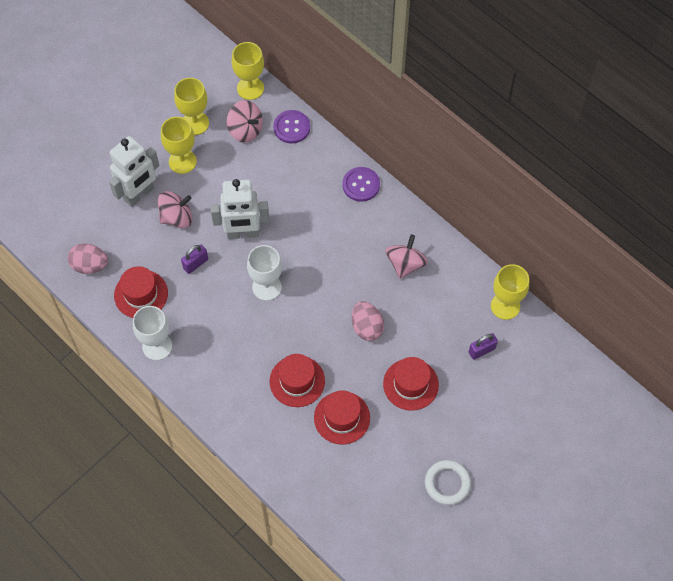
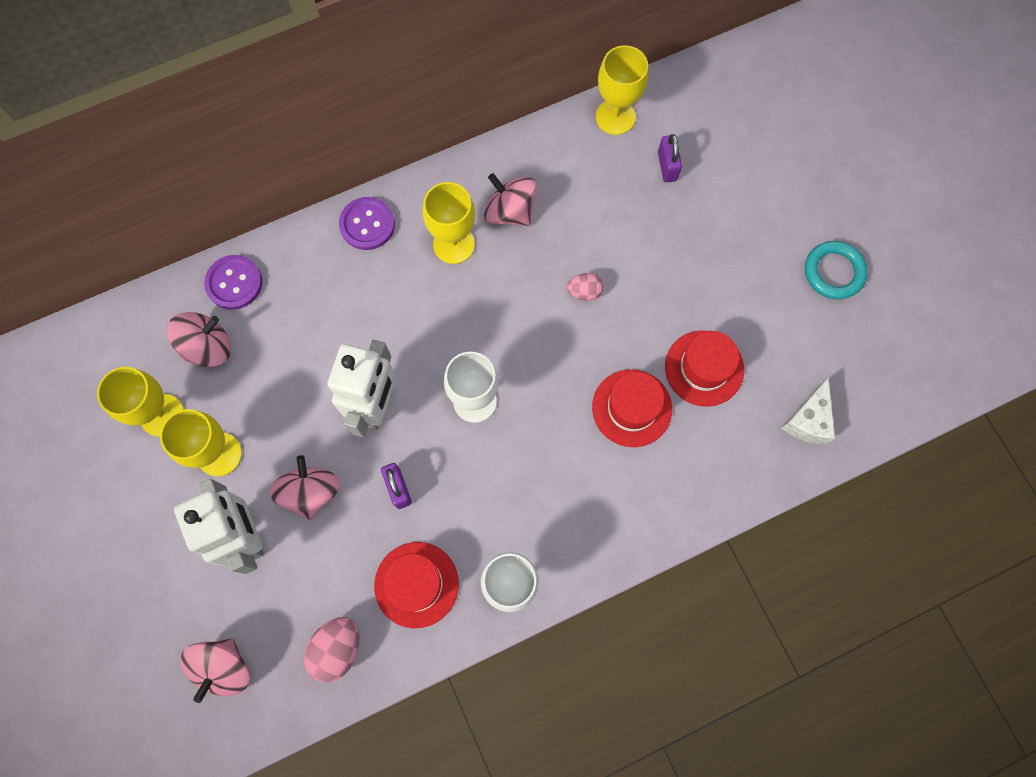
camera: 70 degrees left, 10 degrees up
yellow goblet [231,42,264,100] -> yellow goblet moved to [423,182,475,264]
pink egg [352,301,384,341] -> pink egg [567,273,604,301], size x0.62
red hat [383,357,439,411] -> none
white ring [425,460,471,505] -> turquoise ring [805,241,868,299]
none -> pink spinning top [180,638,250,703]
none -> white cheese [782,377,835,444]

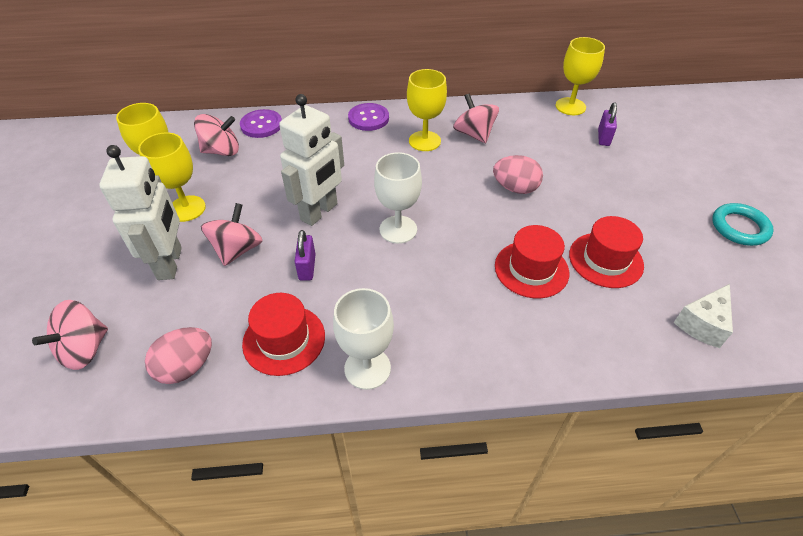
camera: 20 degrees right, 25 degrees down
pink egg [567,273,604,301] -> pink egg [493,155,543,194], size x1.60

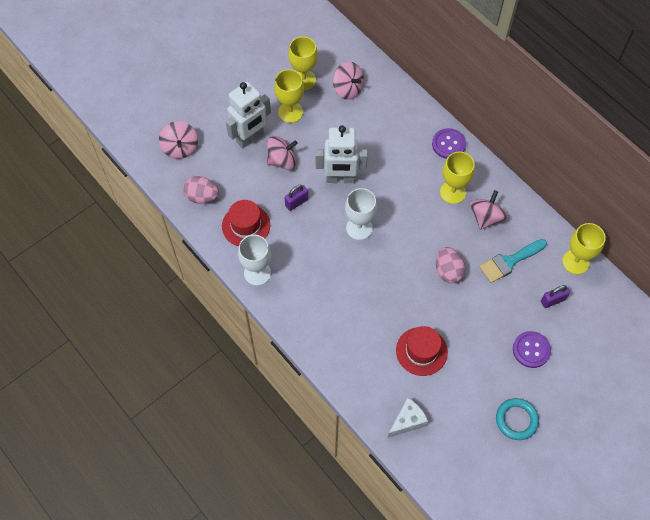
camera: 55 degrees right, 15 degrees up
pink spinning top [32,300,108,370] -> pink spinning top turned 105 degrees counterclockwise [159,121,198,159]
purple button [240,109,282,138] -> purple button moved to [513,331,551,368]
red hat [495,225,569,298] -> none
white cheese [674,284,733,348] -> white cheese turned 135 degrees clockwise [388,398,428,438]
none -> turquoise brush [479,239,547,283]

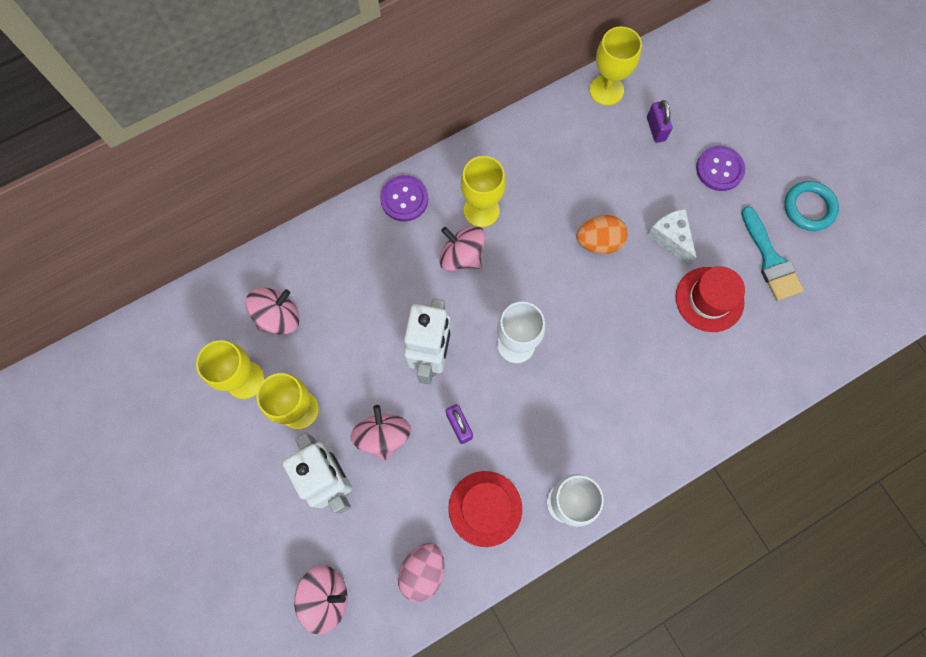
camera: 80 degrees left, 10 degrees up
white cheese [388,398,428,438] -> white cheese moved to [647,209,696,265]
pink egg [436,247,466,283] -> orange egg [576,215,628,254]
pink spinning top [470,190,508,230] -> pink spinning top moved to [439,226,485,271]
turquoise brush [479,239,547,283] -> turquoise brush moved to [741,206,804,301]

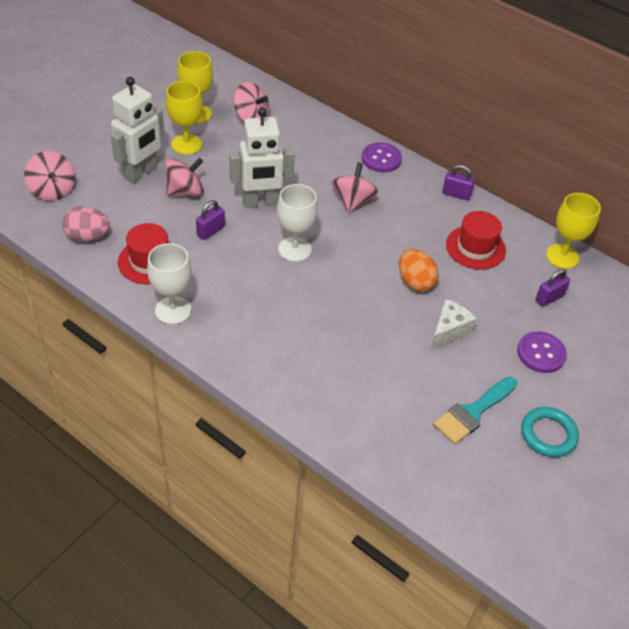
camera: 65 degrees right, 25 degrees down
yellow goblet [460,156,506,227] -> none
red hat [676,267,745,332] -> red hat moved to [446,211,506,270]
none -> purple padlock [442,165,475,200]

